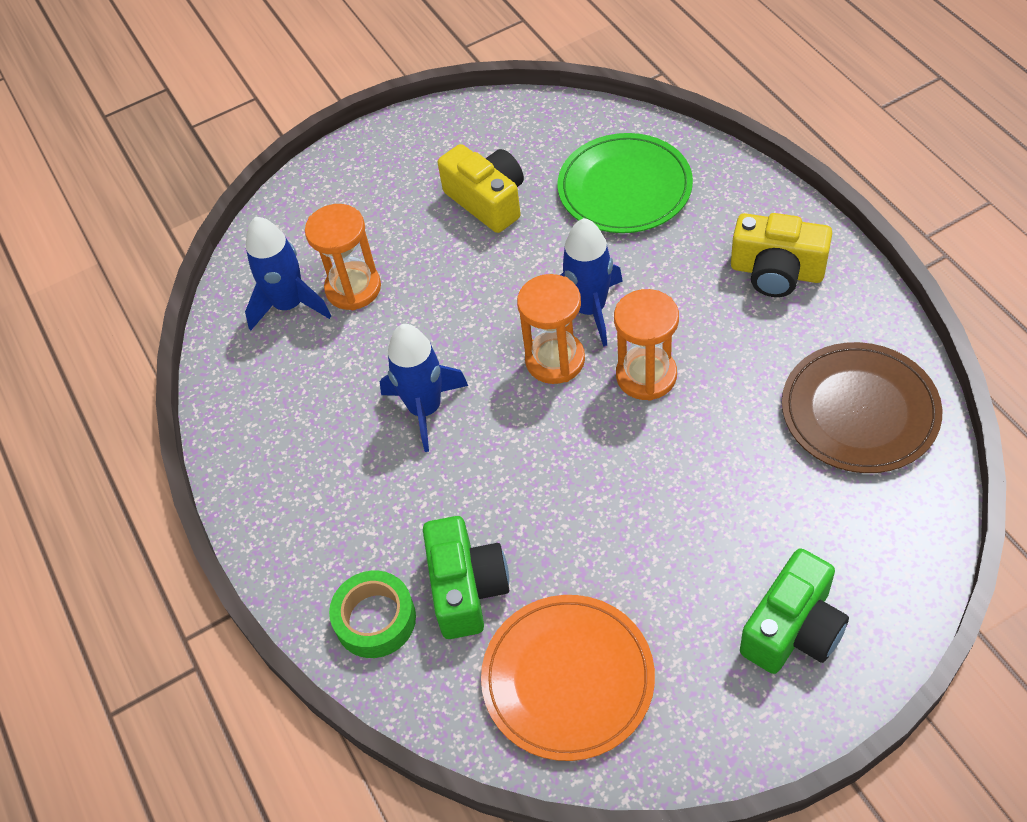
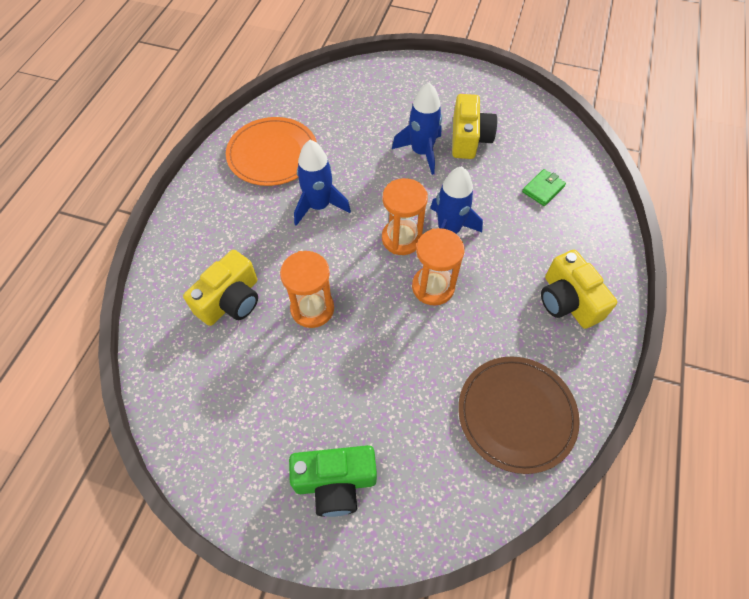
camera: 40 degrees right, 5 degrees up
blue rocket [245,216,331,331] -> blue rocket moved to [392,82,442,175]
orange hourglass [305,204,381,310] -> orange hourglass moved to [280,251,334,328]
green tape [329,571,416,658] -> none
green camera [423,516,509,639] -> yellow camera [183,250,258,326]
orange plate [481,595,655,761] -> orange plate moved to [226,117,317,186]
green plate [558,133,693,233] -> green wallet [522,169,566,206]

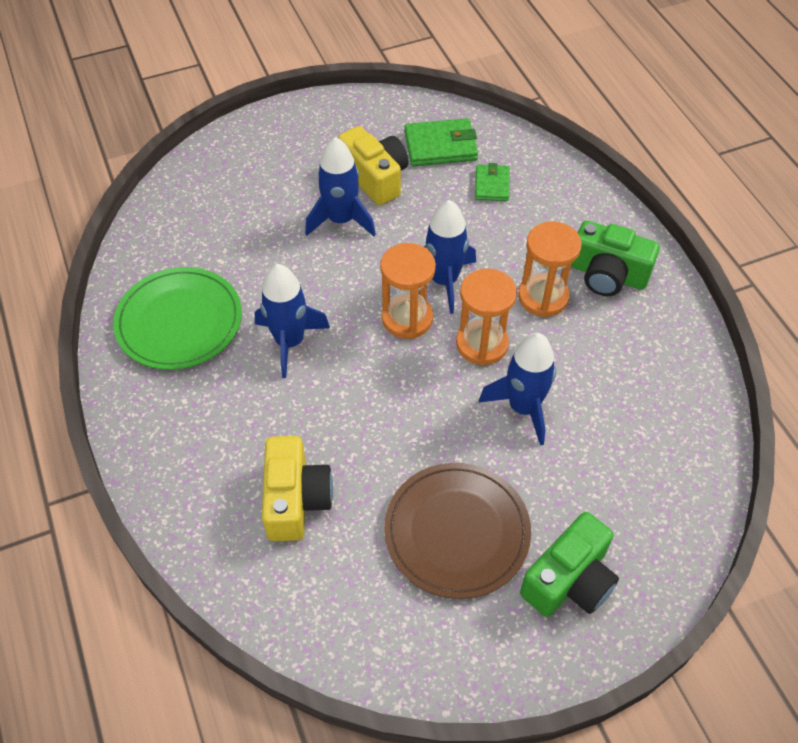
camera: 40 degrees left, 5 degrees down
orange plate [226,117,317,186] -> green plate [113,267,242,370]
orange hourglass [280,251,334,328] -> orange hourglass moved to [518,221,582,317]
brown plate [458,356,580,474] -> brown plate moved to [384,463,531,599]
yellow camera [541,250,617,329] -> green camera [571,221,660,296]
none -> green wallet [404,118,478,167]
none -> blue rocket [479,333,556,446]

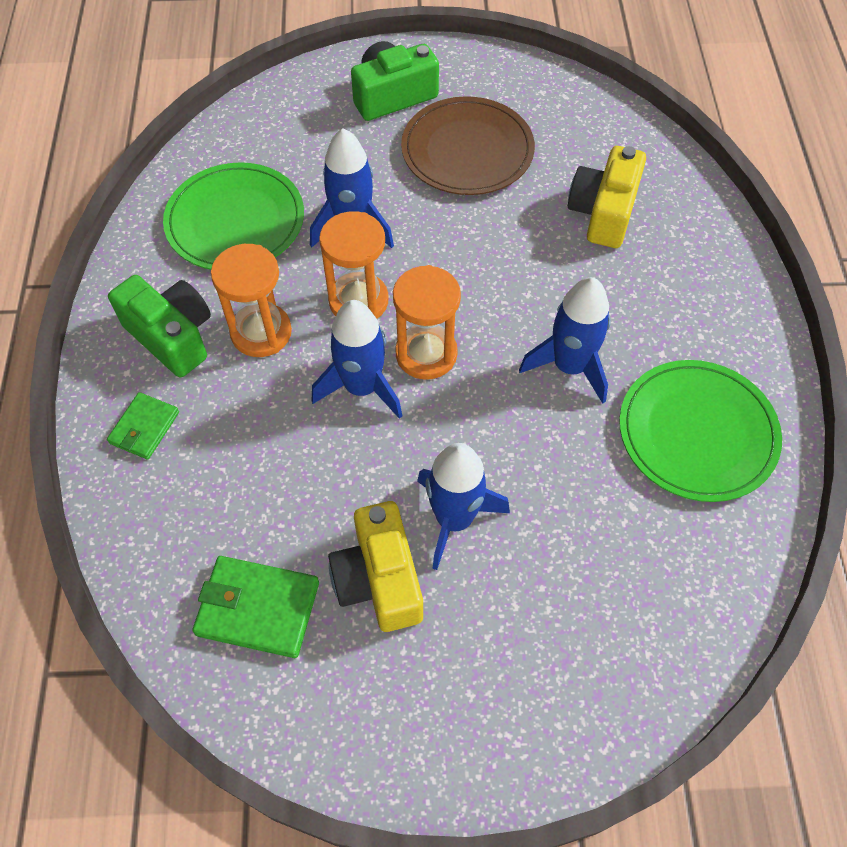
camera: 160 degrees left, 5 degrees up
green wallet [475,163,509,201] -> green wallet moved to [107,392,179,460]
none -> green plate [163,162,304,270]

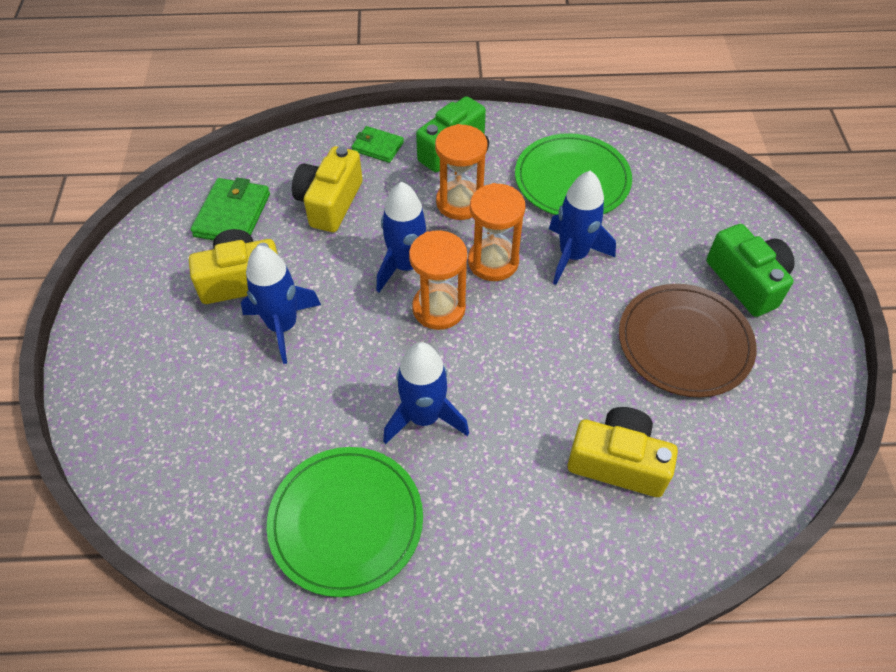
camera: 90 degrees right, 5 degrees down
none -> yellow camera [292,146,362,232]

